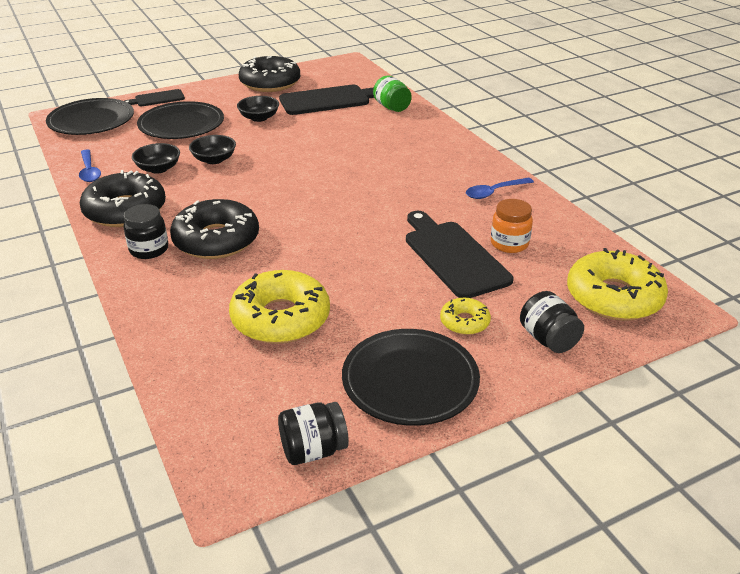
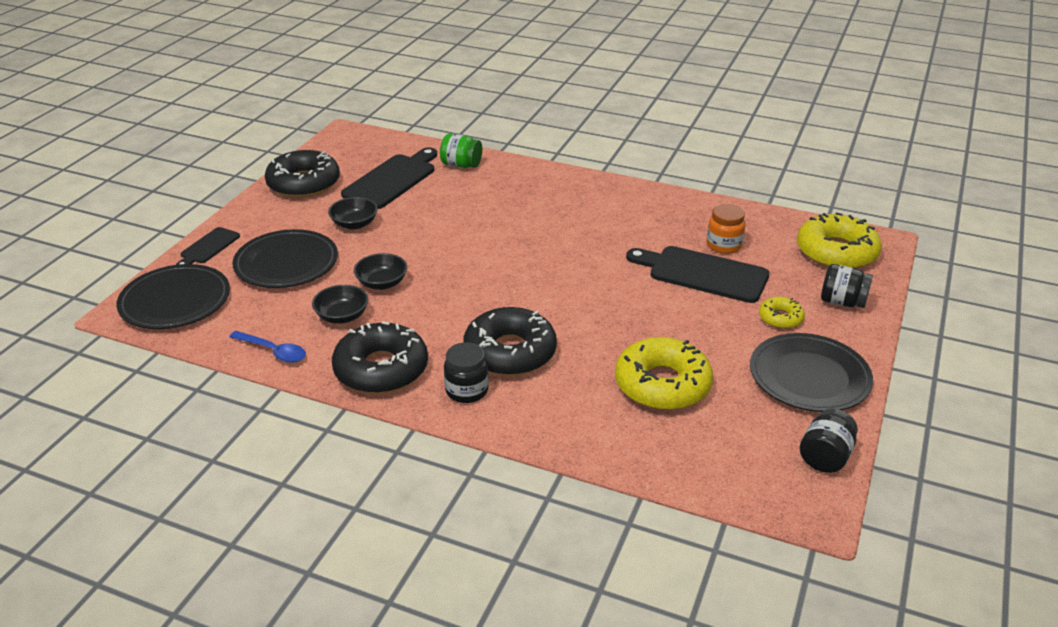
camera: 40 degrees left, 0 degrees up
blue spoon [466,178,534,199] -> none

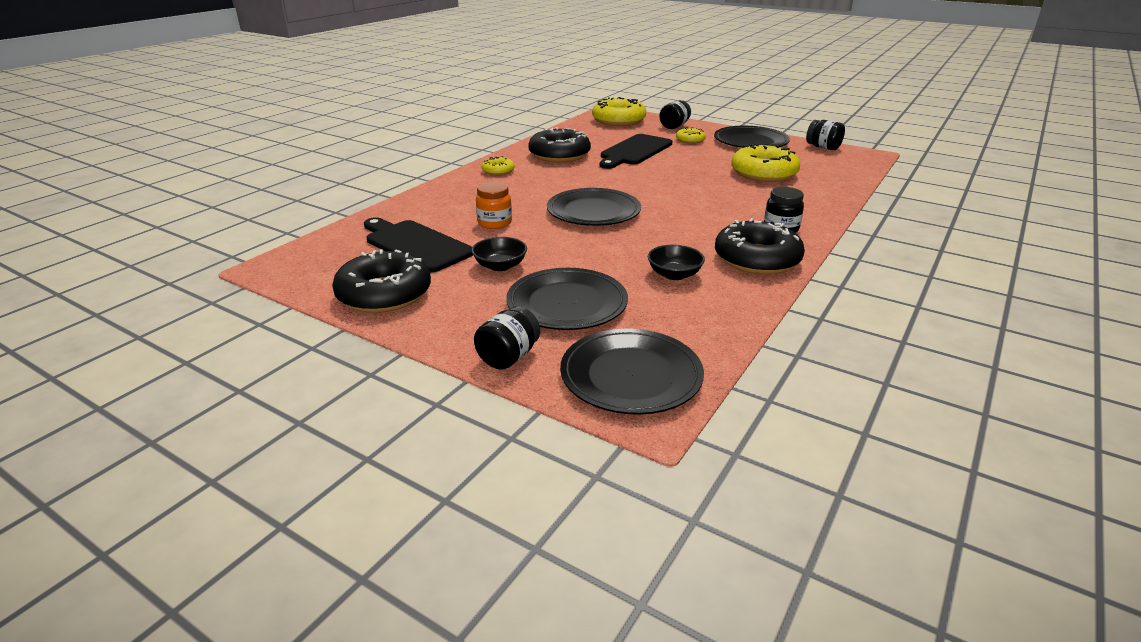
camera: 80 degrees left, 5 degrees down
black cutting board [176,227,240,265] -> black jar [474,306,540,370]
blue spoon [229,331,306,363] -> none
black bowl [354,253,407,290] -> none
green jar [440,133,482,168] -> none
black donut [463,307,557,376] -> black donut moved to [528,127,591,163]
orange jar [707,204,745,254] -> orange jar moved to [476,182,512,229]
none -> yellow donut [482,156,515,175]
none -> black plate [547,188,641,226]

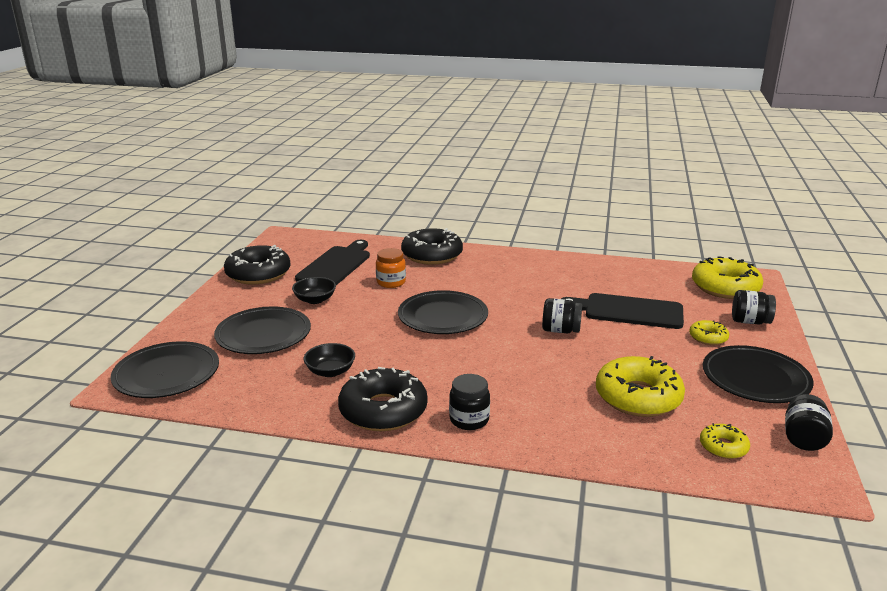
camera: 70 degrees right, 5 degrees down
black jar [474,306,540,370] -> black jar moved to [542,298,582,333]
yellow donut [482,156,515,175] -> yellow donut moved to [700,423,750,459]
black donut [528,127,591,163] -> black donut moved to [401,228,463,265]

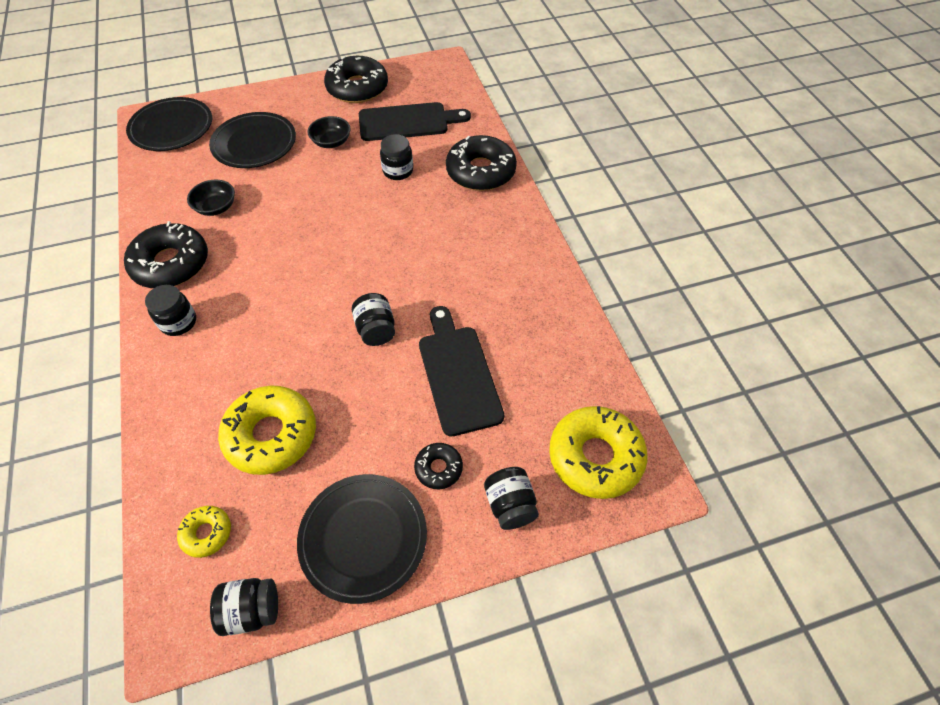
camera: 60 degrees right, 30 degrees up
orange jar [376,248,406,288] -> black jar [380,134,413,180]
black plate [398,290,488,334] -> none
yellow donut [689,320,729,345] -> black donut [414,443,463,489]

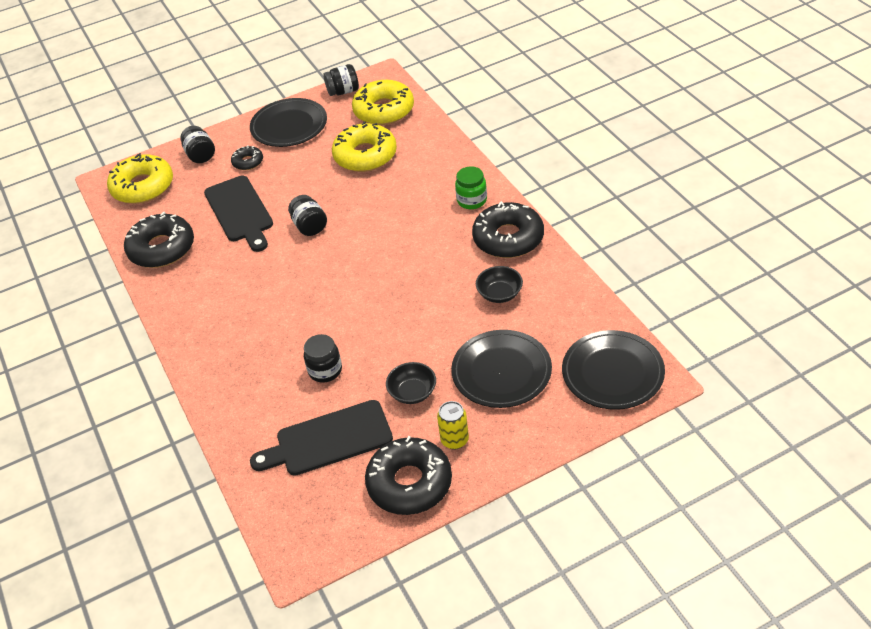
camera: 175 degrees right, 10 degrees down
black jar [145,285,196,336] -> green jar [455,166,487,209]
yellow donut [177,506,231,558] -> yellow donut [352,80,414,125], size x2.00
black donut [446,135,517,191] -> black donut moved to [124,212,194,268]
none -> yellow can [437,401,469,450]

